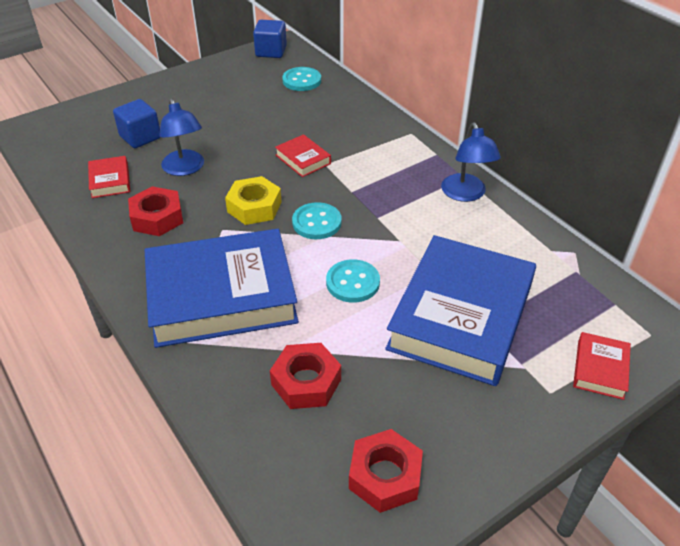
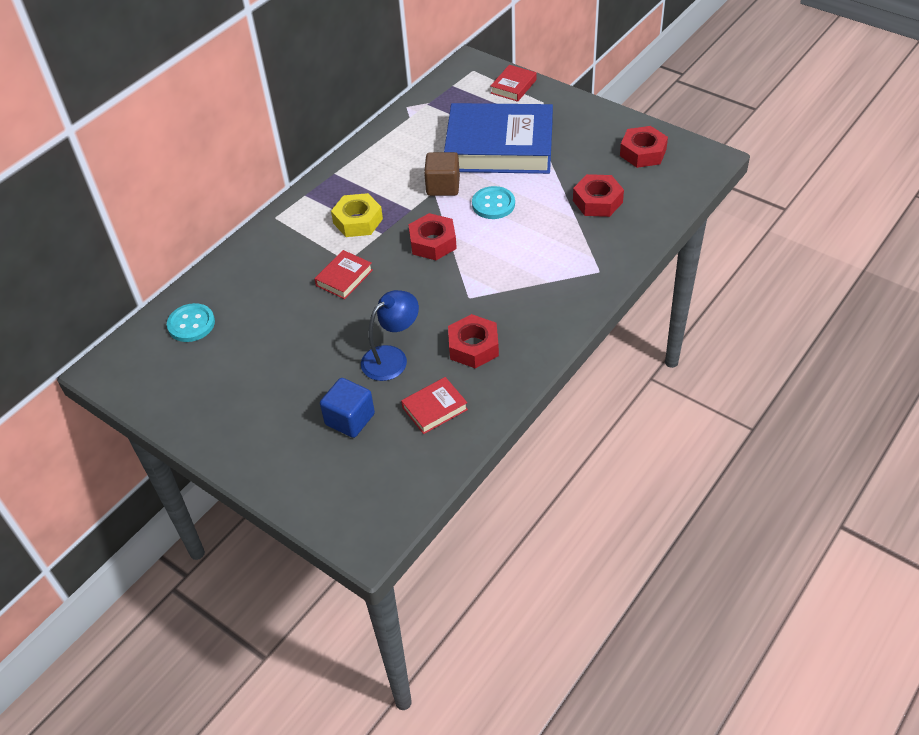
camera: 105 degrees left, 5 degrees up
blue book [145,229,299,348] -> none
yellow nut [225,176,282,225] -> yellow nut moved to [331,193,383,237]
blue cube [253,20,287,58] -> none
turquoise button [292,202,342,239] -> red nut [408,213,457,260]
blue lamp [441,122,501,202] -> none
red book [573,332,631,400] -> red book turned 60 degrees counterclockwise [491,65,536,102]
none -> brown cube [424,152,460,196]

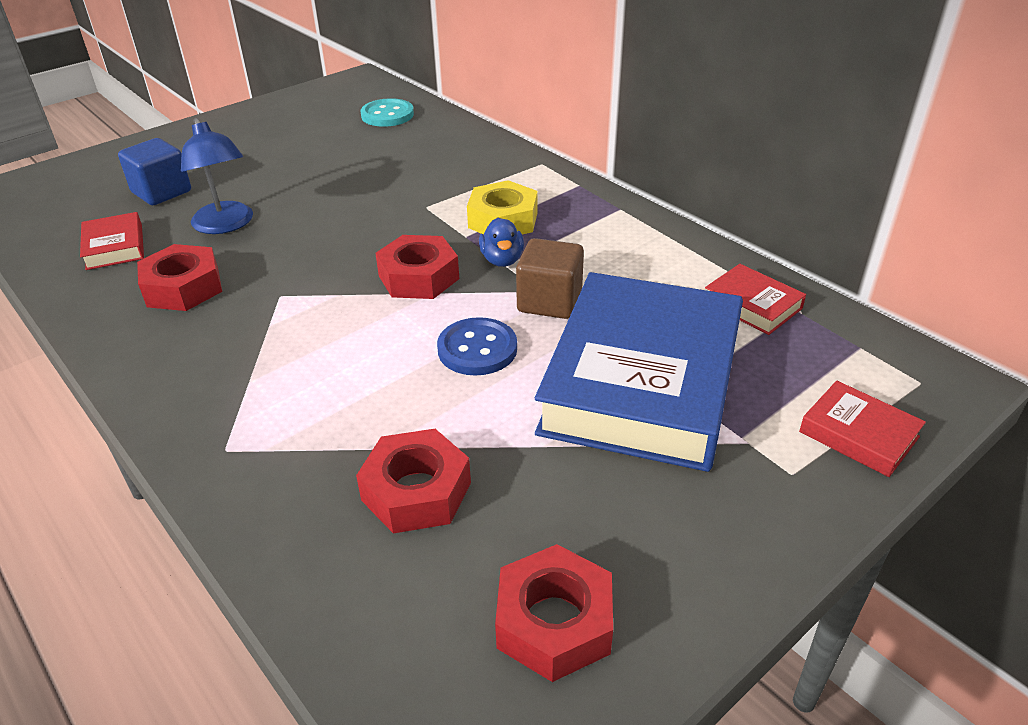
camera: 100 degrees right, 10 degrees down
red book [314,250,373,299] -> red book moved to [705,264,806,335]
turquoise button [472,186,515,219] -> blue button [437,317,517,376]
none -> blue duck [479,218,524,267]

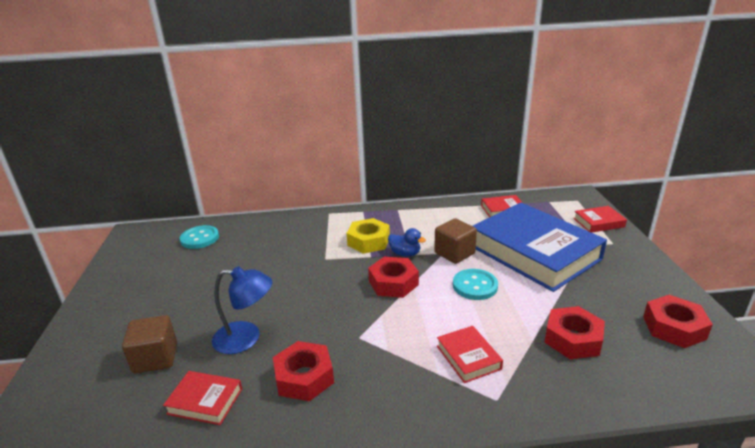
camera: 55 degrees left, 10 degrees down
blue cube [118,138,191,205] -> brown cube [122,315,177,374]
blue button [437,317,517,376] -> turquoise button [453,269,498,300]
none -> red book [437,326,503,383]

